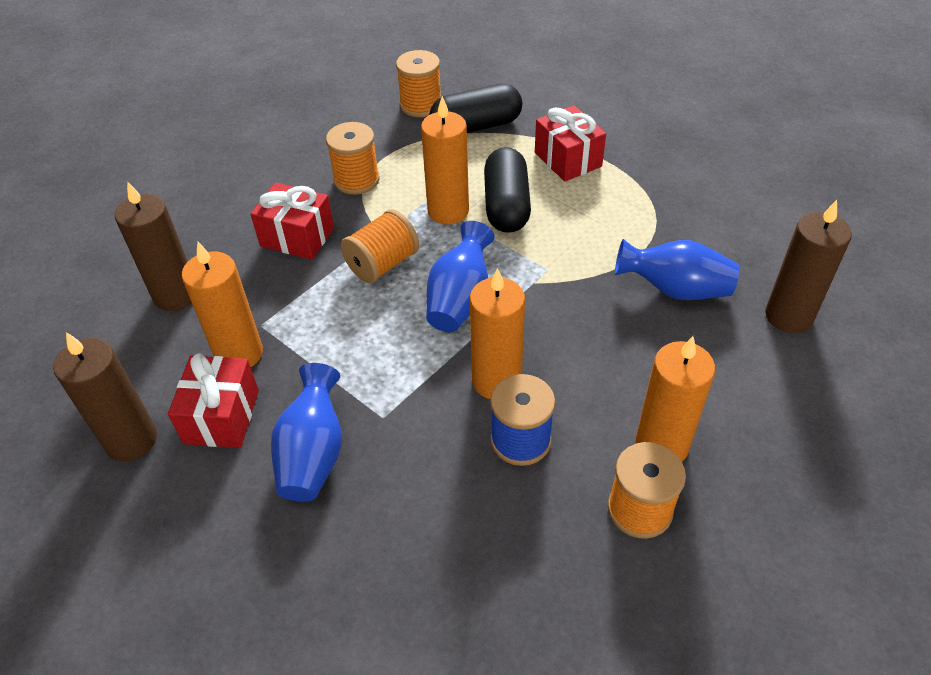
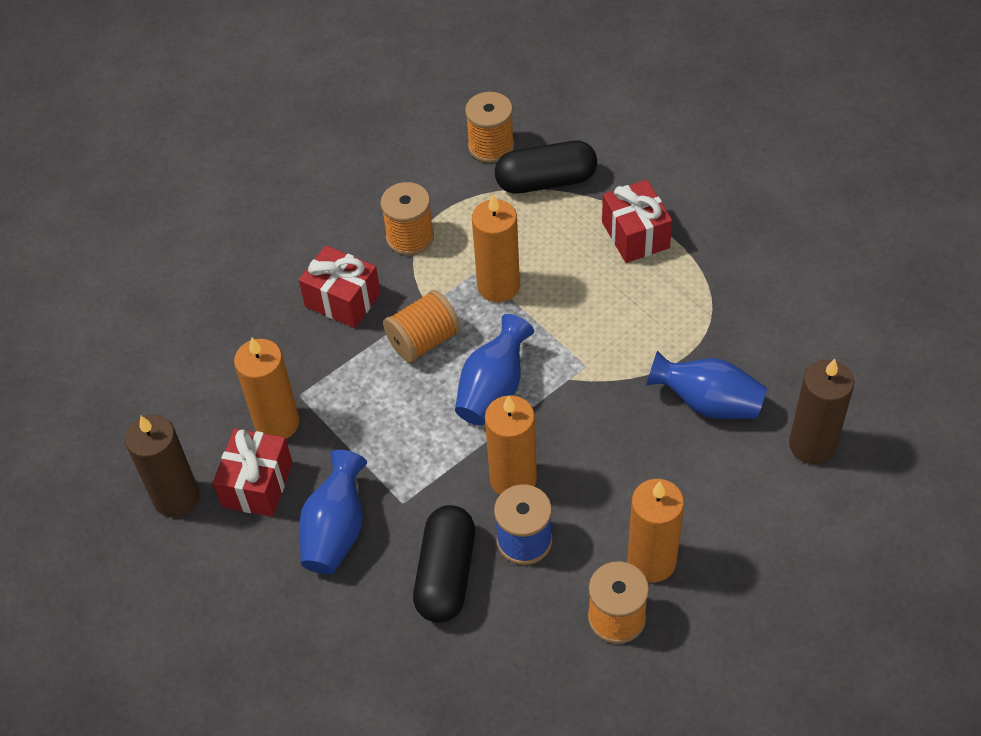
camera: 10 degrees right, 5 degrees up
brown candle [115,181,192,311] -> none
black capsule [484,147,531,233] -> black capsule moved to [413,505,475,623]

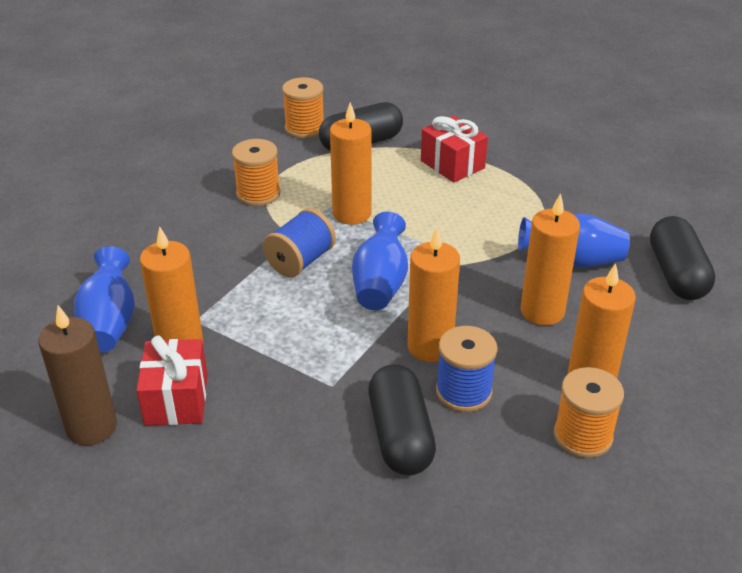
camera: 20 degrees left, 15 degrees down
red gift [299,245,381,328] -> none
blue vase [299,450,367,574] -> blue vase moved to [74,246,135,353]
orange spool [383,290,461,363] -> blue spool [263,208,336,277]
brown candle [789,359,854,464] -> black capsule [650,216,715,300]
none -> orange candle [521,193,580,326]

